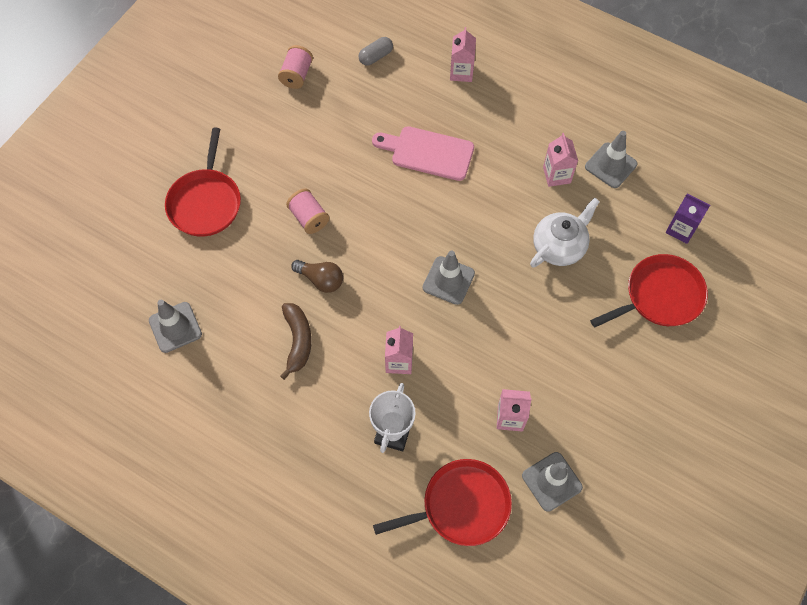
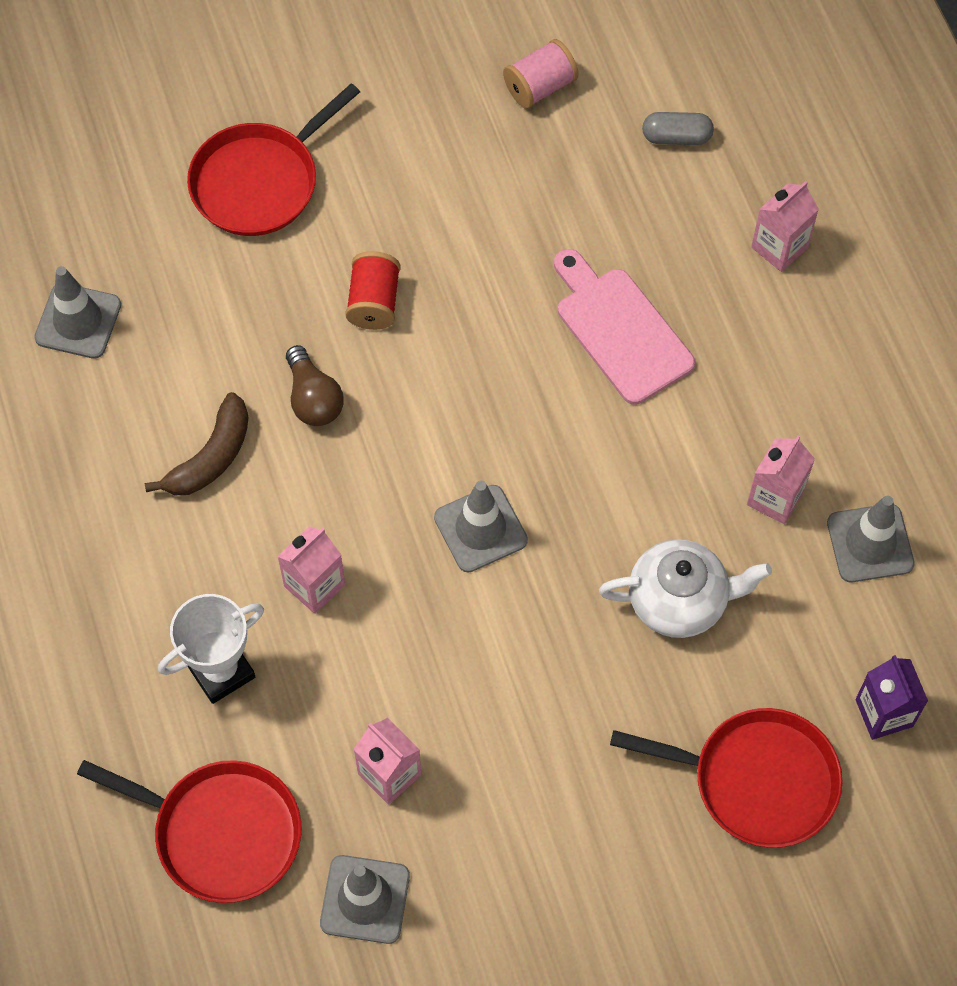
camera: 40 degrees right, 0 degrees up
pink spool [286,189,329,234] -> red spool [345,251,401,330]

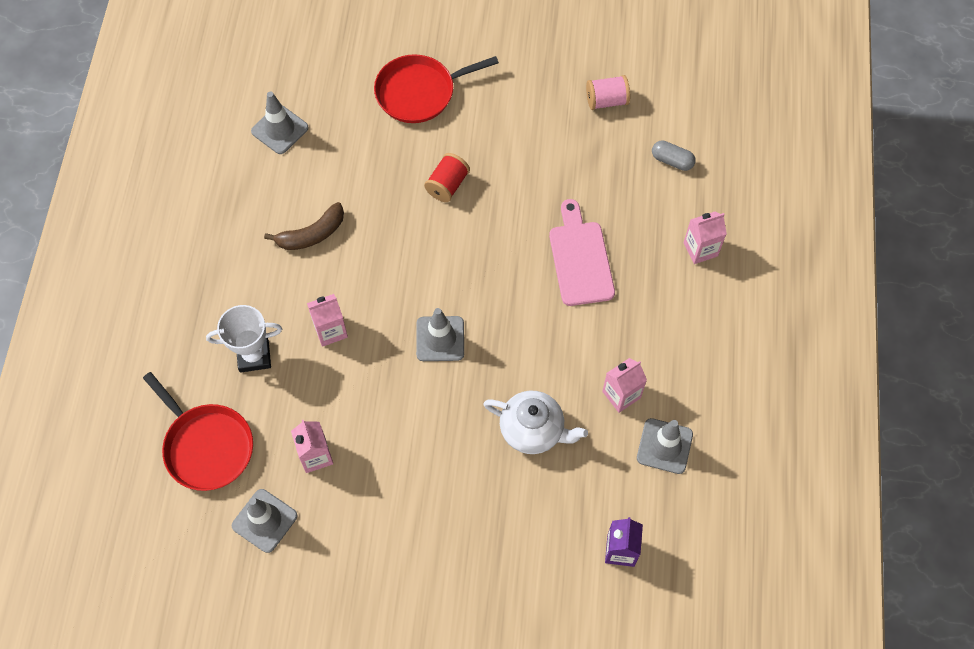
camera: 25 degrees right, 0 degrees up
brown light bulb [286,345,344,426] -> none
red pan [610,708,843,848] -> none

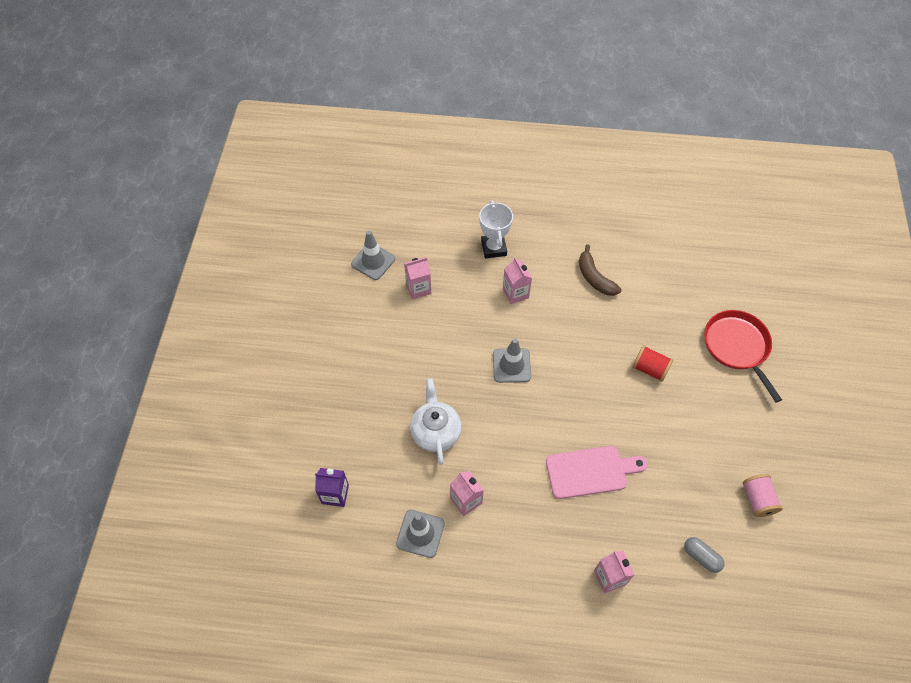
camera: 90 degrees right, 5 degrees down
red pan [143,372,253,491] -> none
grey traffic cone [251,91,309,154] -> none
white teapot [483,391,588,454] -> white teapot turned 150 degrees clockwise [410,378,461,465]
grey capsule [652,141,696,171] -> grey capsule turned 75 degrees counterclockwise [684,537,725,573]

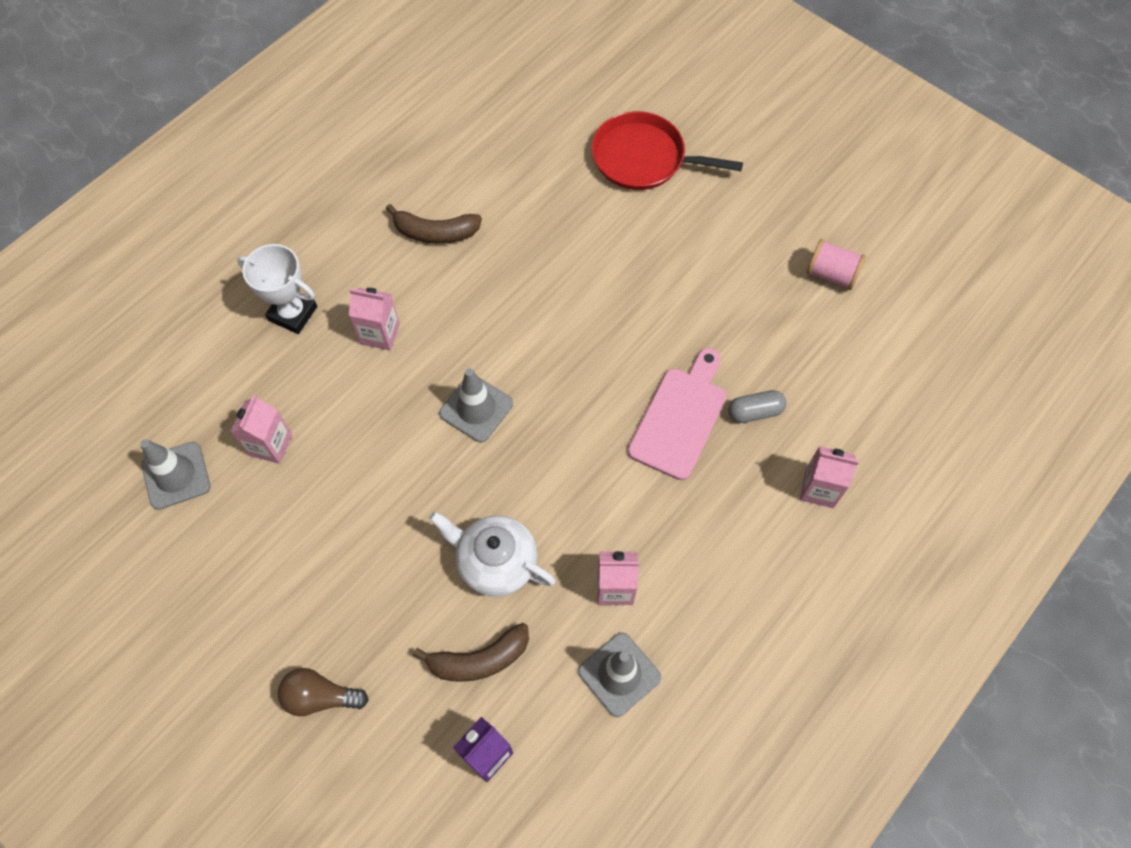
camera: 55 degrees left, 5 degrees up
red spool [632,345,673,382] -> none
grey capsule [684,537,725,573] -> grey capsule moved to [728,390,787,423]
none -> brown light bulb [278,668,369,716]
none -> brown banana [413,623,529,682]

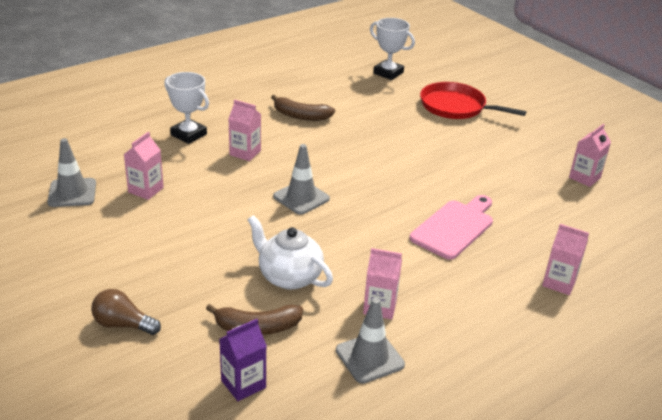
camera: 10 degrees right, 30 degrees down
grey capsule [728,390,787,423] -> none
pink spool [806,239,866,290] -> pink carton [569,124,611,187]
none -> white trophy [370,18,415,80]

